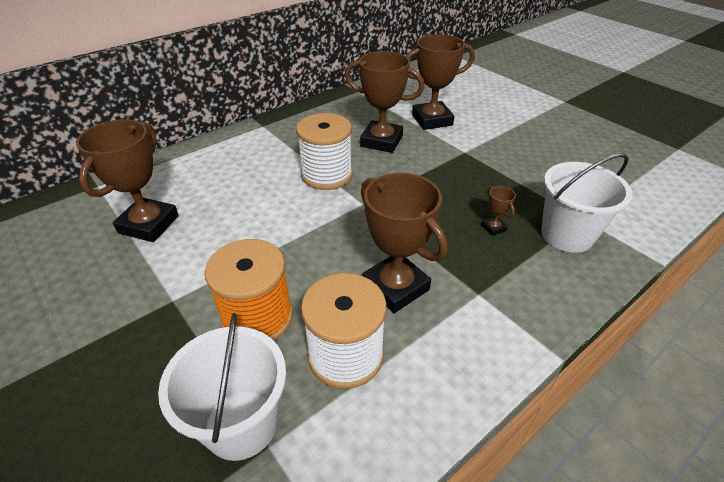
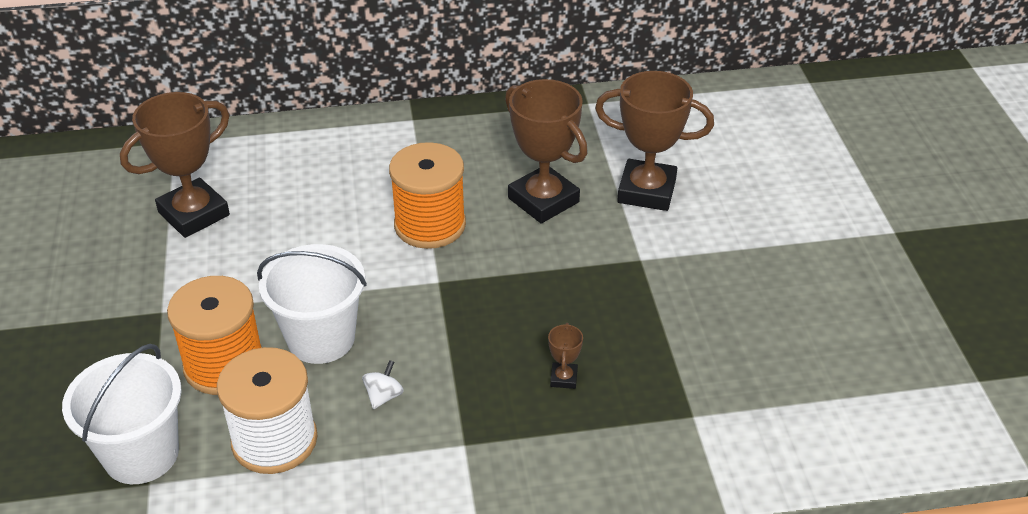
camera: 30 degrees right, 0 degrees up
white spool [296,113,353,190] -> orange spool [389,142,466,249]
brown trophy [361,173,448,313] -> white spinning top [362,360,404,409]
white bucket [541,153,633,253] -> white bucket moved to [257,244,367,364]

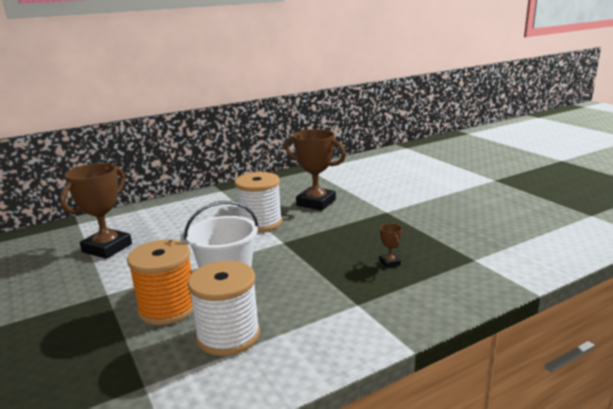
camera: 20 degrees left, 20 degrees down
white bucket [62,344,182,484] -> none
white spinning top [362,360,404,409] -> none
orange spool [389,142,466,249] -> white spool [235,172,282,232]
brown trophy [595,71,714,211] -> none

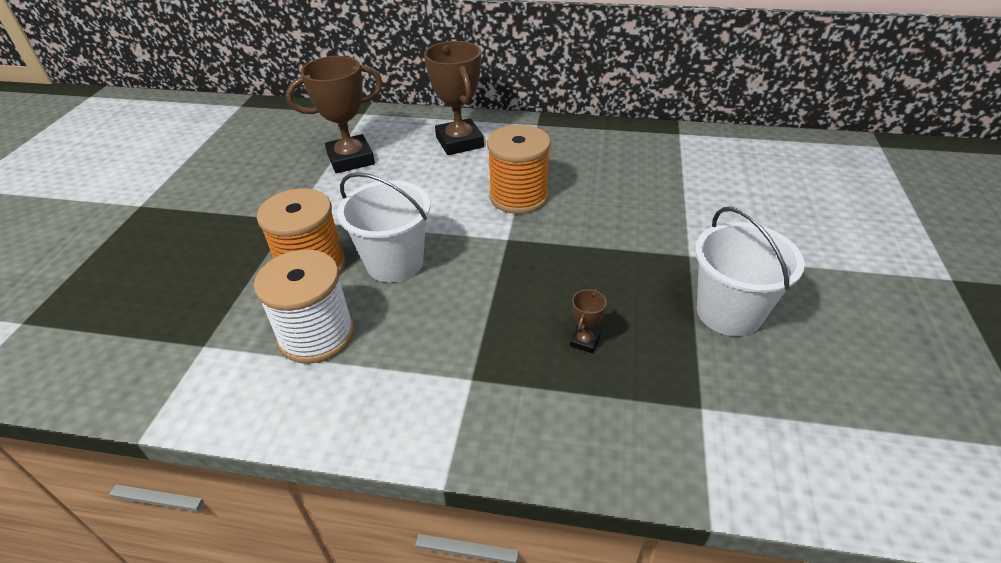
camera: 40 degrees right, 20 degrees up
white spool [235,172,282,232] -> orange spool [487,125,551,214]
brown trophy [285,129,346,211] -> brown trophy moved to [424,41,484,155]
none -> white bucket [695,207,805,336]

